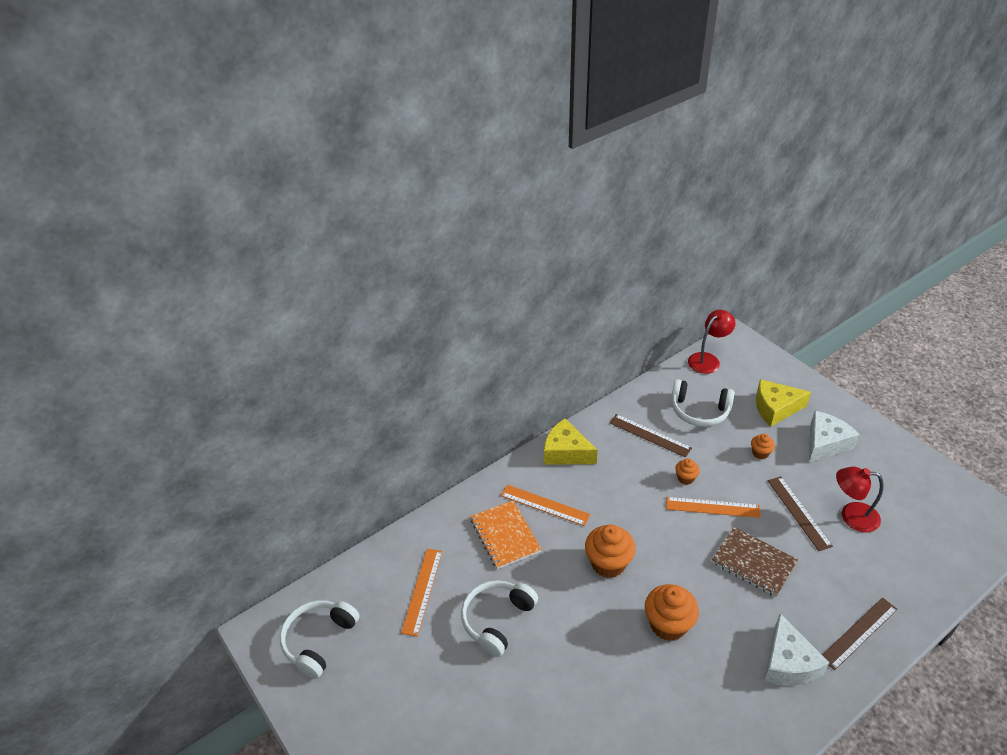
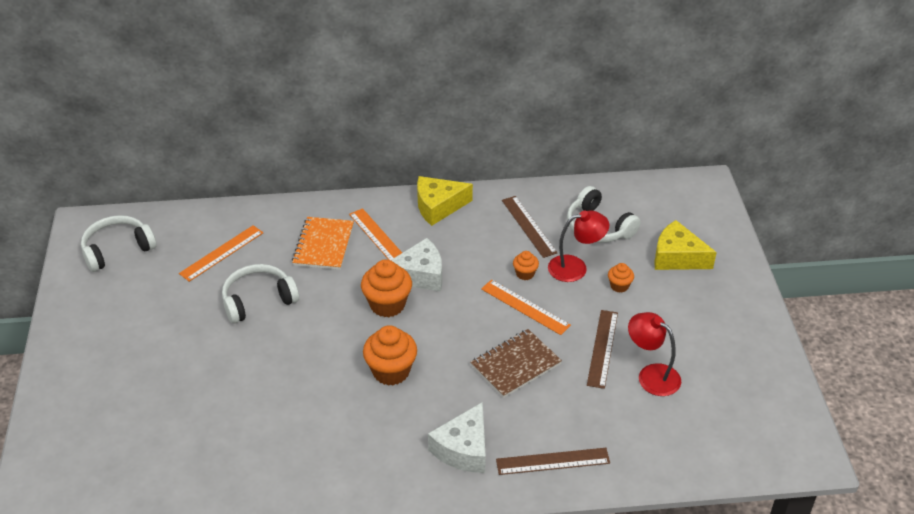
camera: 30 degrees right, 0 degrees up
yellow cheese [544,418,598,465] -> yellow cheese turned 75 degrees counterclockwise [417,176,473,226]
red lamp [688,310,736,374] -> red lamp moved to [548,210,609,282]
brown notebook [712,527,798,597] -> brown notebook turned 75 degrees clockwise [470,329,562,398]
white cheese [809,411,860,462] -> white cheese moved to [391,238,442,292]

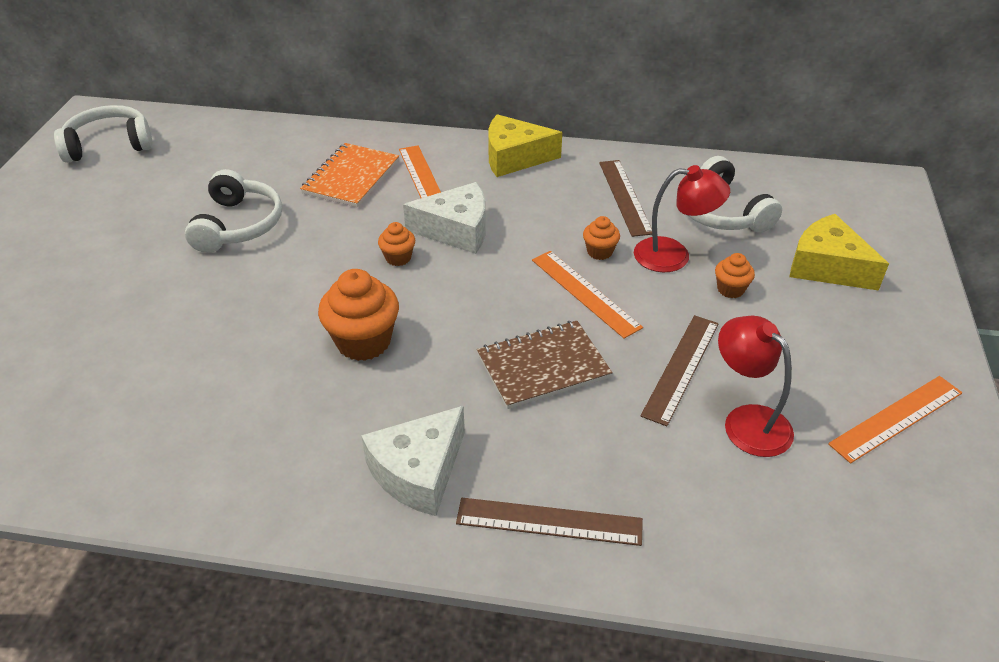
camera: 15 degrees right, 0 degrees up
orange ruler [179,225,263,282] -> orange ruler moved to [828,376,962,463]
white headphones [222,264,299,324] -> white headphones turned 105 degrees clockwise [185,169,282,253]
orange cupcake [361,259,412,317] -> orange cupcake [378,222,415,266], size x0.53

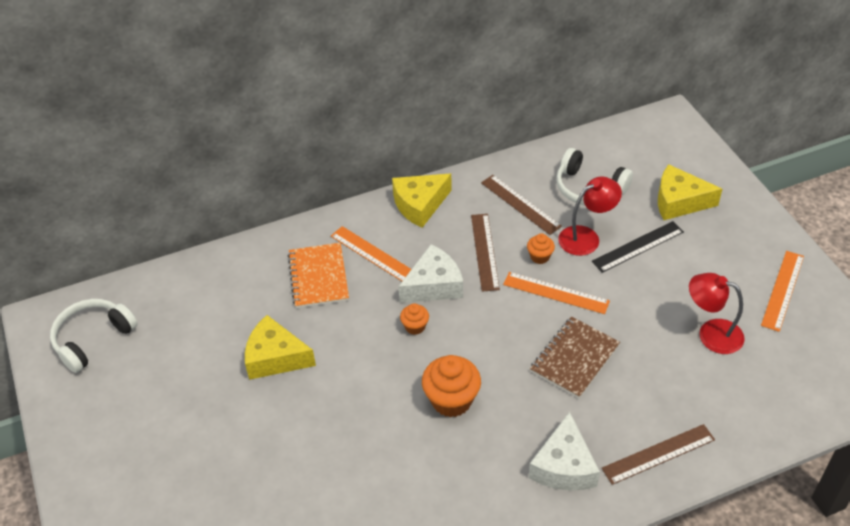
camera: 30 degrees left, 5 degrees up
white headphones [185,169,282,253] -> yellow cheese [245,315,316,380]
brown ruler [641,315,719,426] -> brown ruler moved to [471,214,500,291]
orange cupcake [715,253,755,298] -> black ruler [592,221,684,273]

